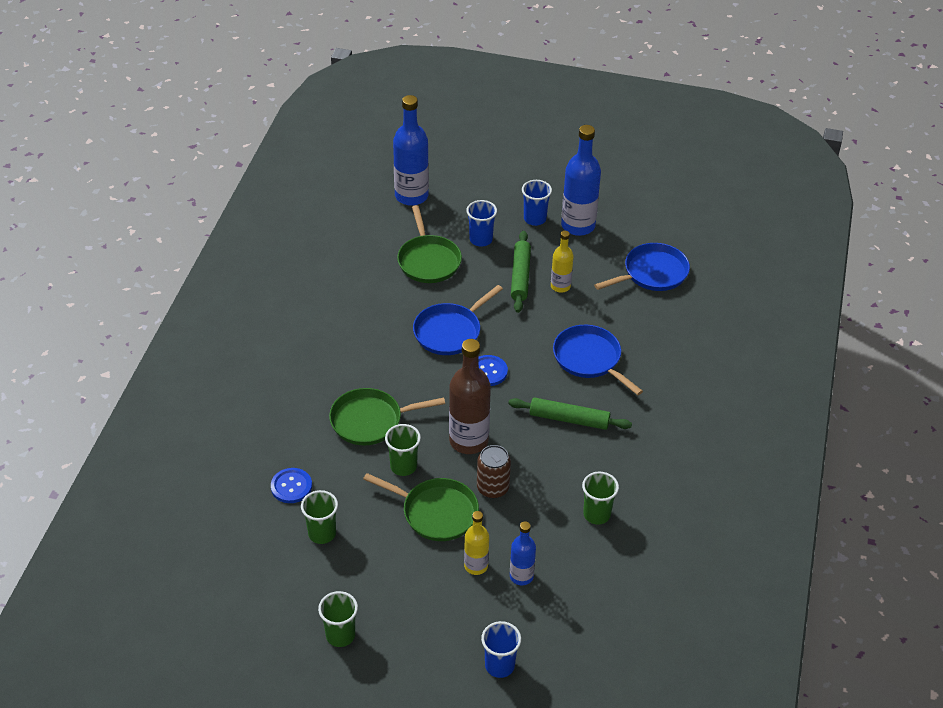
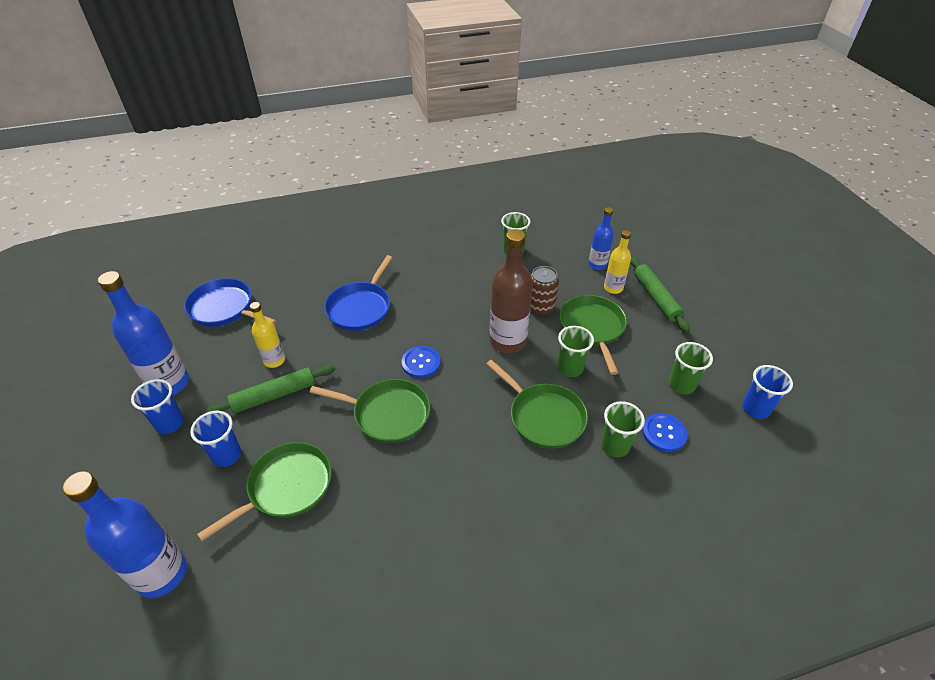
camera: 120 degrees left, 0 degrees up
green cup [318,591,358,647] -> green cup moved to [601,401,645,457]
blue pan [413,285,503,355] -> green pan [309,379,430,443]
blue cup [481,621,521,678] -> blue cup moved to [742,365,793,419]
green rolling pin [508,397,632,430] -> green rolling pin moved to [630,256,690,332]

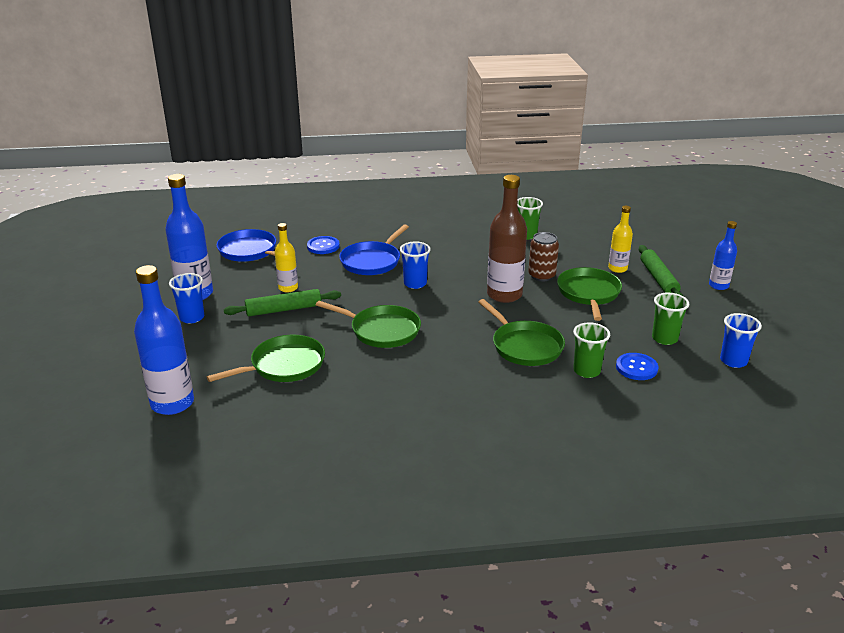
camera: 10 degrees right, 15 degrees down
blue cup [190,411,241,467] -> blue cup moved to [400,241,431,289]
blue button [401,346,441,378] -> blue button moved to [307,236,340,254]
green cup [558,326,594,377] -> none
blue bottle [588,207,614,270] -> blue bottle moved to [709,221,737,290]

